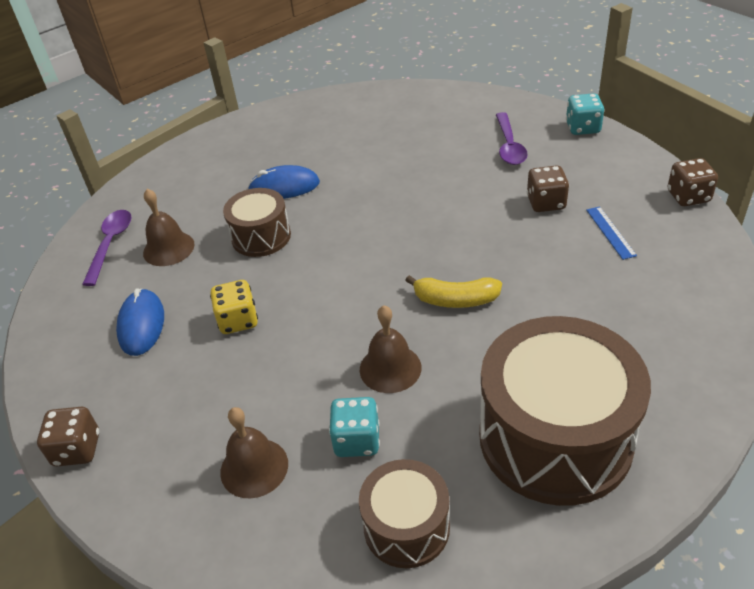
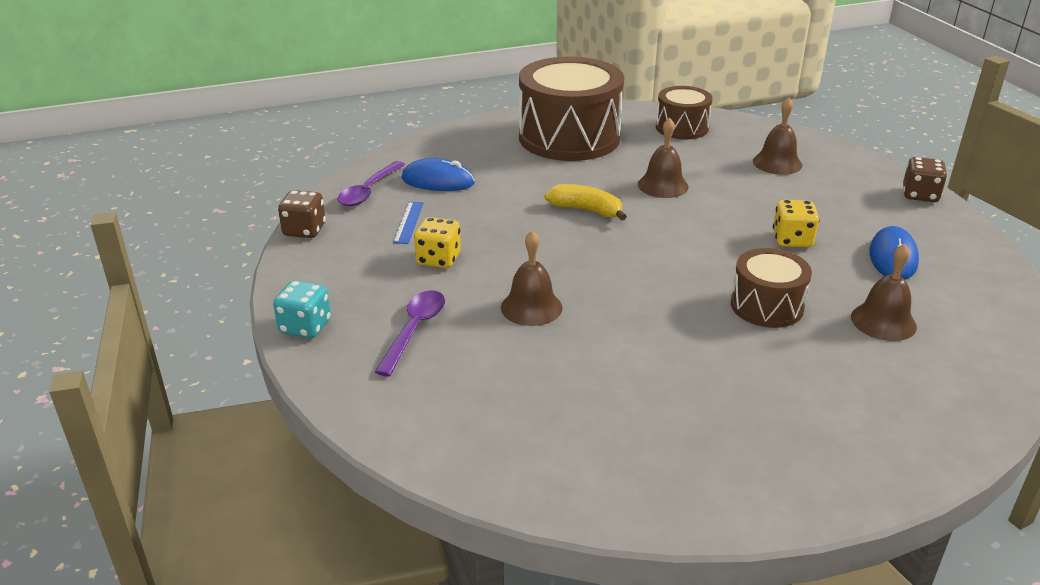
camera: 165 degrees left, 10 degrees down
purple spoon [82,210,131,286] -> purple spoon moved to [337,161,405,206]
blue mouse [247,165,320,199] -> blue mouse moved to [401,158,475,191]
turquoise dice [329,397,380,457] -> none
brown dice [527,165,569,212] -> yellow dice [414,217,461,268]
none -> brown bell [501,230,562,326]

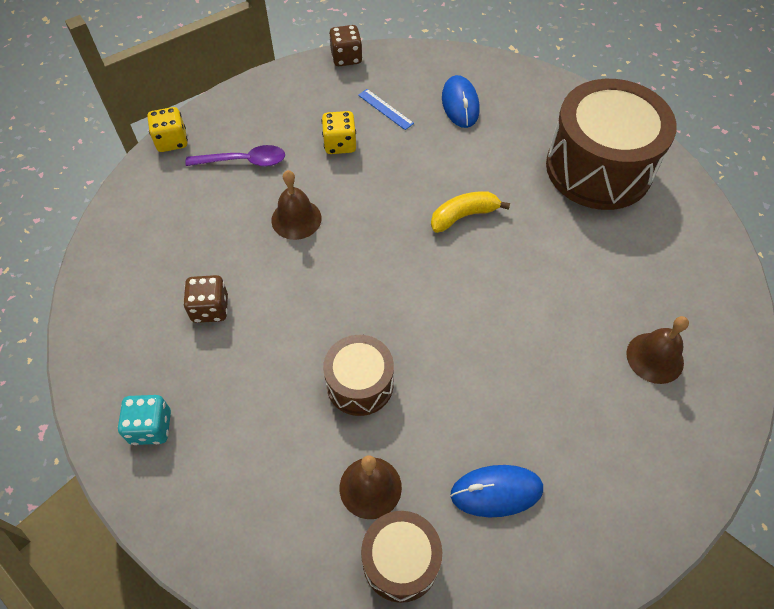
camera: 70 degrees right, 25 degrees up
turquoise dice [273,280,331,339] -> turquoise dice moved to [118,395,171,445]
purple spoon [337,161,405,206] -> none
blue ruler [393,202,423,244] -> blue ruler turned 60 degrees clockwise [358,89,414,130]
yellow banana [545,184,627,221] -> yellow banana turned 120 degrees counterclockwise [431,191,510,233]
brown bell [638,118,688,198] -> none
brown drum [656,86,713,140] -> brown drum moved to [361,511,442,603]
yellow dice [773,200,819,247] -> yellow dice moved to [147,107,188,152]
brown dice [903,157,947,202] -> brown dice moved to [183,275,228,323]

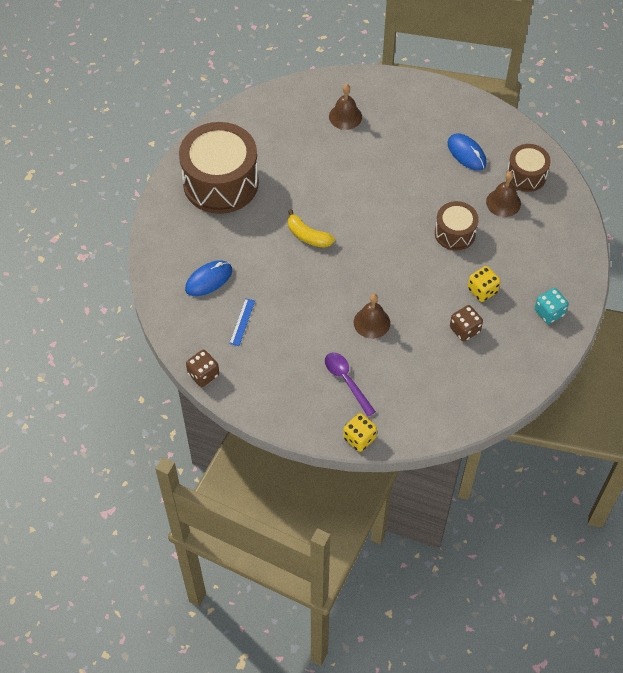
camera: 120 degrees left, 0 degrees up
yellow dice [321,111,356,154] -> yellow dice moved to [468,266,501,302]

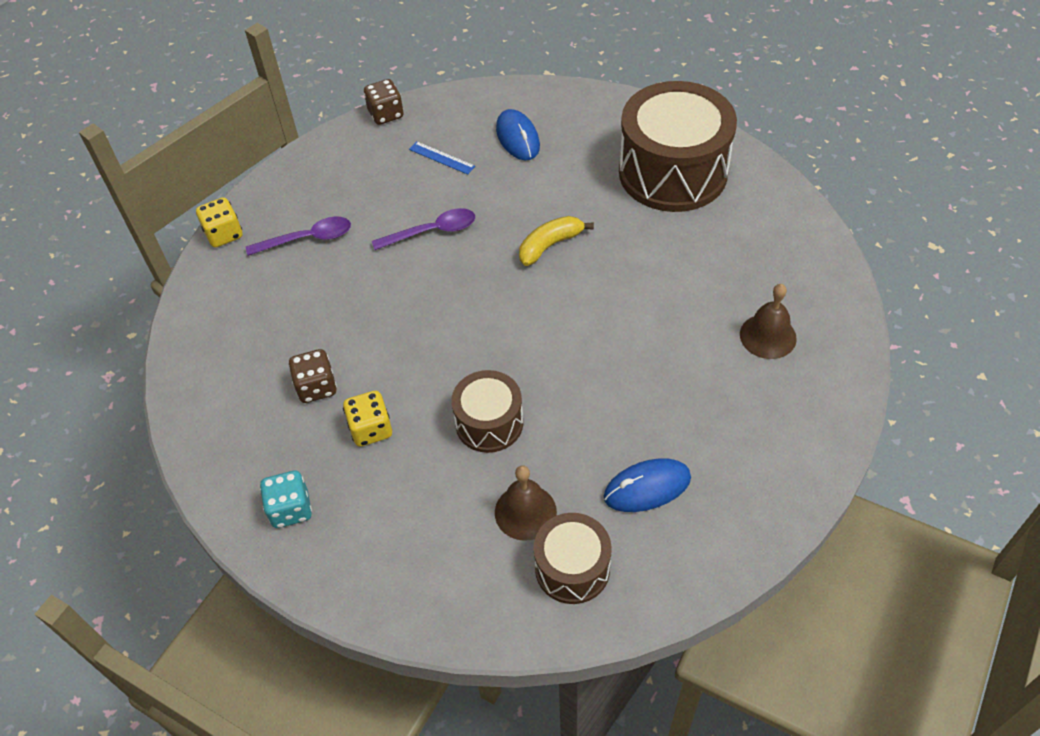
camera: 110 degrees right, 5 degrees down
brown bell [354,294,390,339] -> none
none -> purple spoon [372,208,475,250]

